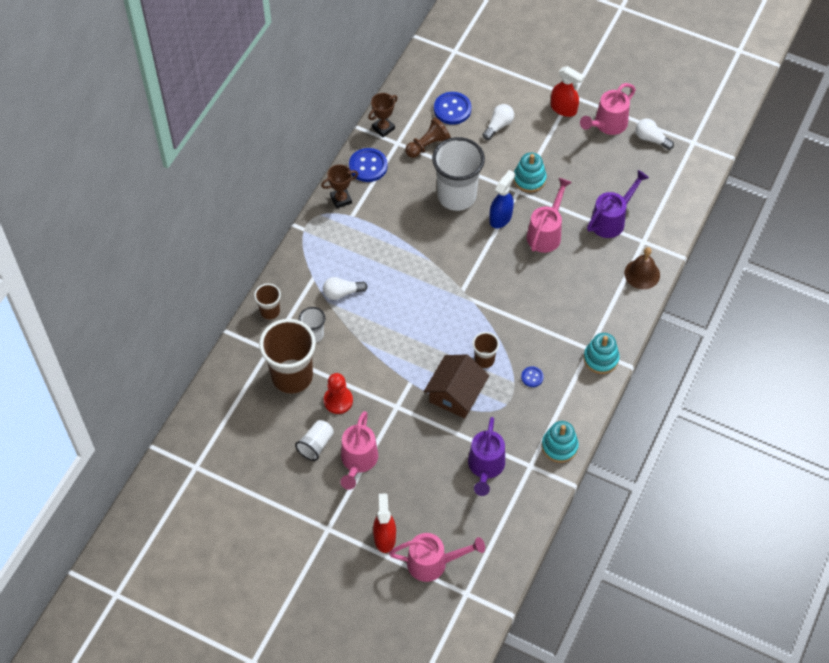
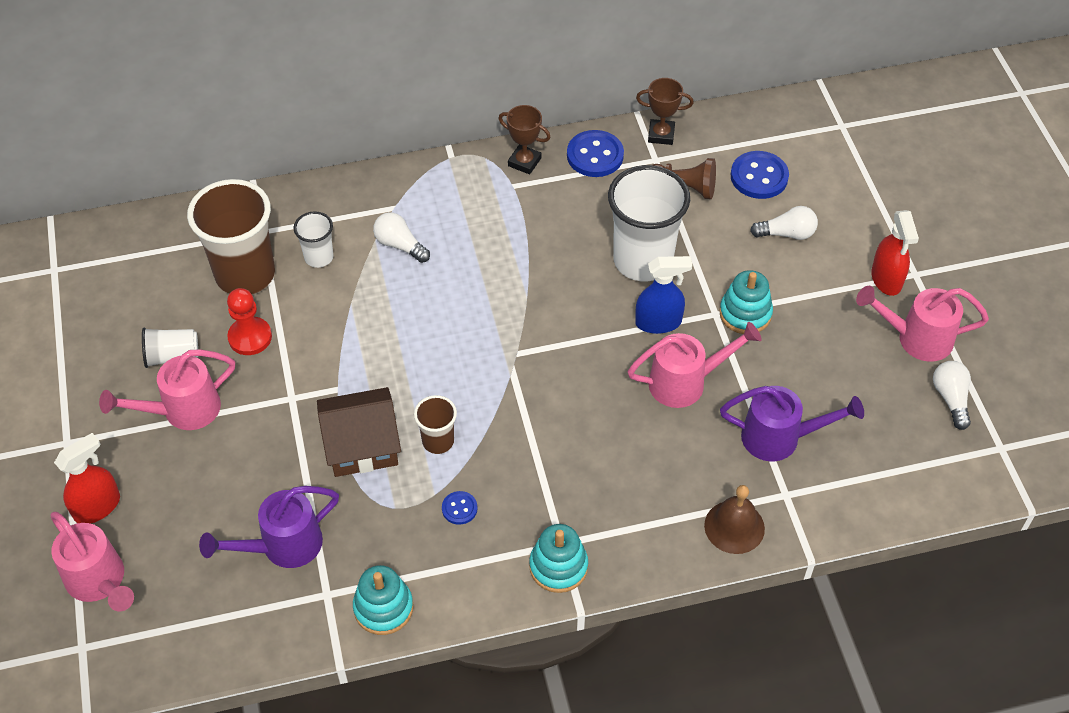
camera: 50 degrees right, 5 degrees down
brown cup [254,283,281,320] -> none

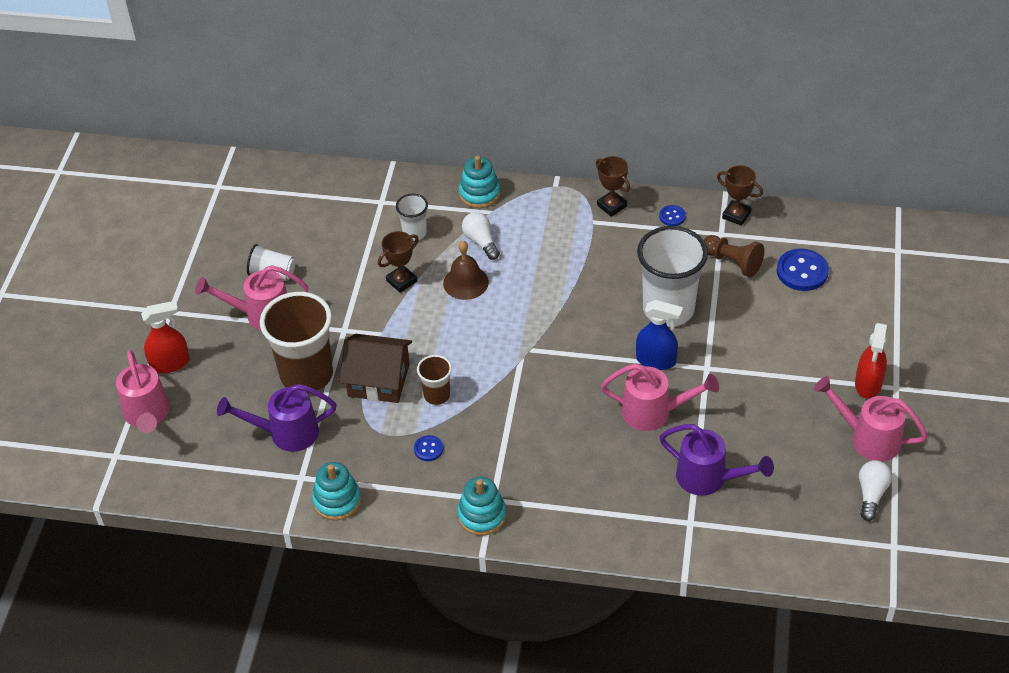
camera: 25 degrees right, 5 degrees down
brown cup [187,179,275,294] -> brown cup moved to [260,292,333,394]
red pawn [227,288,272,355] -> none
blue button [567,130,624,177] -> blue button [659,205,686,226], size x0.53
brown bell [704,485,765,554] -> brown bell moved to [443,241,489,300]
turquoise stacking toy [719,270,773,334] -> turquoise stacking toy moved to [459,156,501,208]
white light bulb [750,206,818,240] -> none
none -> brown trophy [378,231,419,293]

